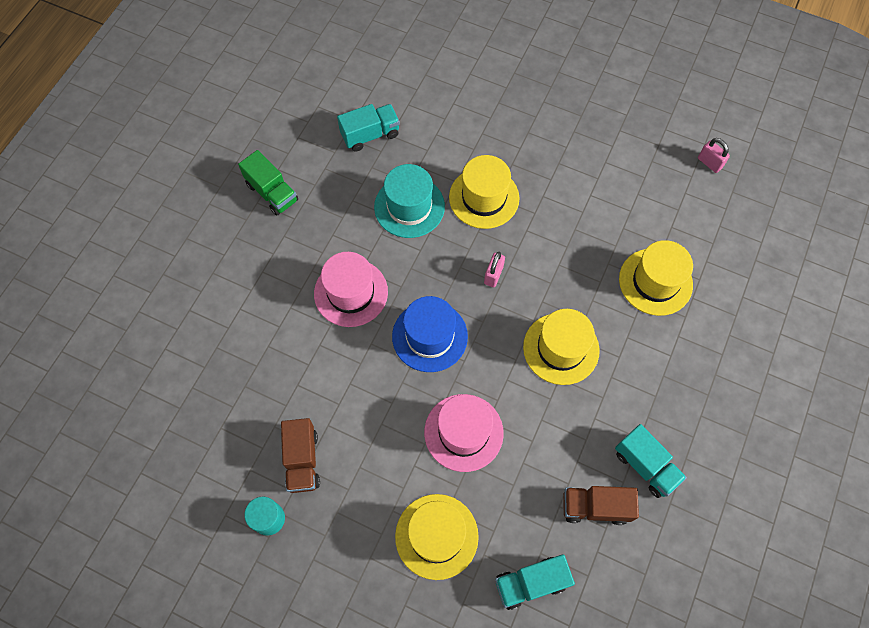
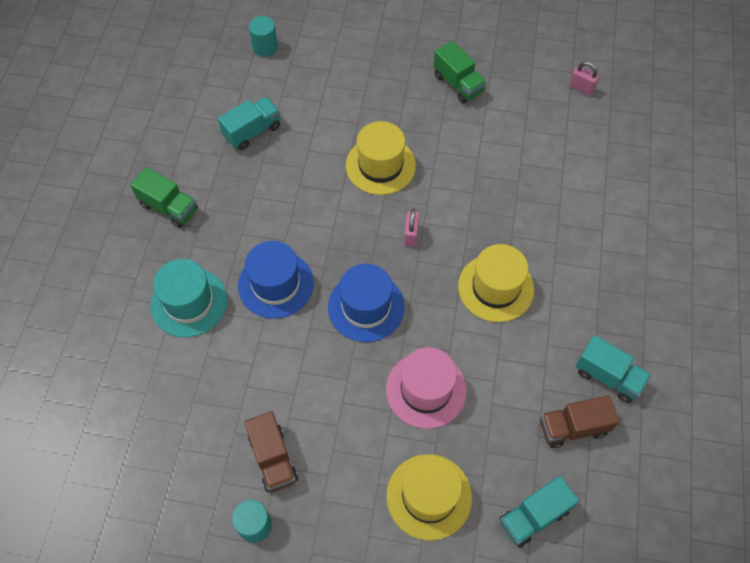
camera: 15 degrees left, 5 degrees down
pink hat [314,252,388,327] -> blue hat [238,241,314,319]
turquoise hat [374,164,445,238] -> turquoise hat moved to [150,259,227,337]
yellow hat [619,240,693,316] -> none
none -> turquoise cylinder [249,16,278,57]
none -> green truck [433,41,487,103]

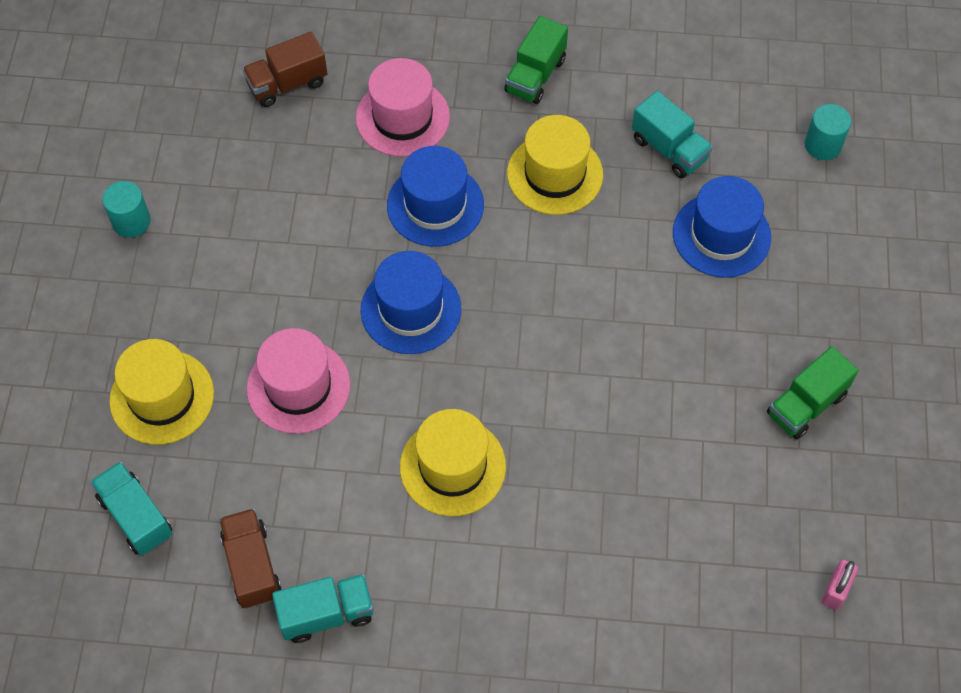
camera: 85 degrees right, 0 degrees up
turquoise hat [150,259,227,337] -> pink hat [356,58,450,157]
brown truck [244,411,298,492] -> brown truck moved to [242,32,327,107]
yellow hat [346,121,416,195] -> yellow hat moved to [507,115,603,215]
pink padlock [404,209,419,246] -> none
turquoise truck [576,335,651,403] -> turquoise truck turned 135 degrees counterclockwise [272,574,374,643]
none -> blue hat [673,176,771,278]

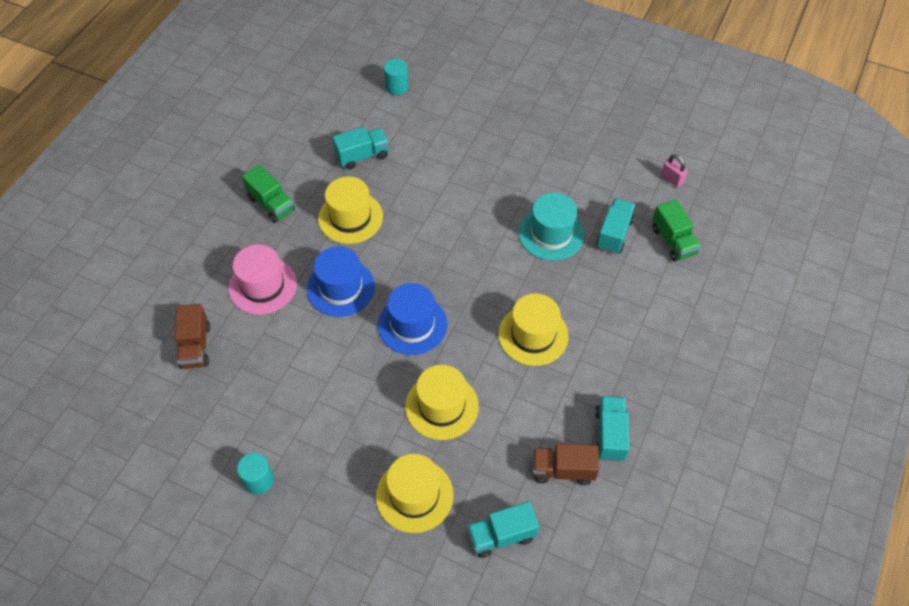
camera: 70 degrees left, 5 degrees down
pink hat [247,328,350,434] -> yellow hat [405,365,479,440]
blue hat [673,176,771,278] -> none
green truck [767,346,859,439] -> green truck moved to [652,199,701,262]
none -> turquoise hat [519,193,584,261]
none -> turquoise truck [596,198,635,254]

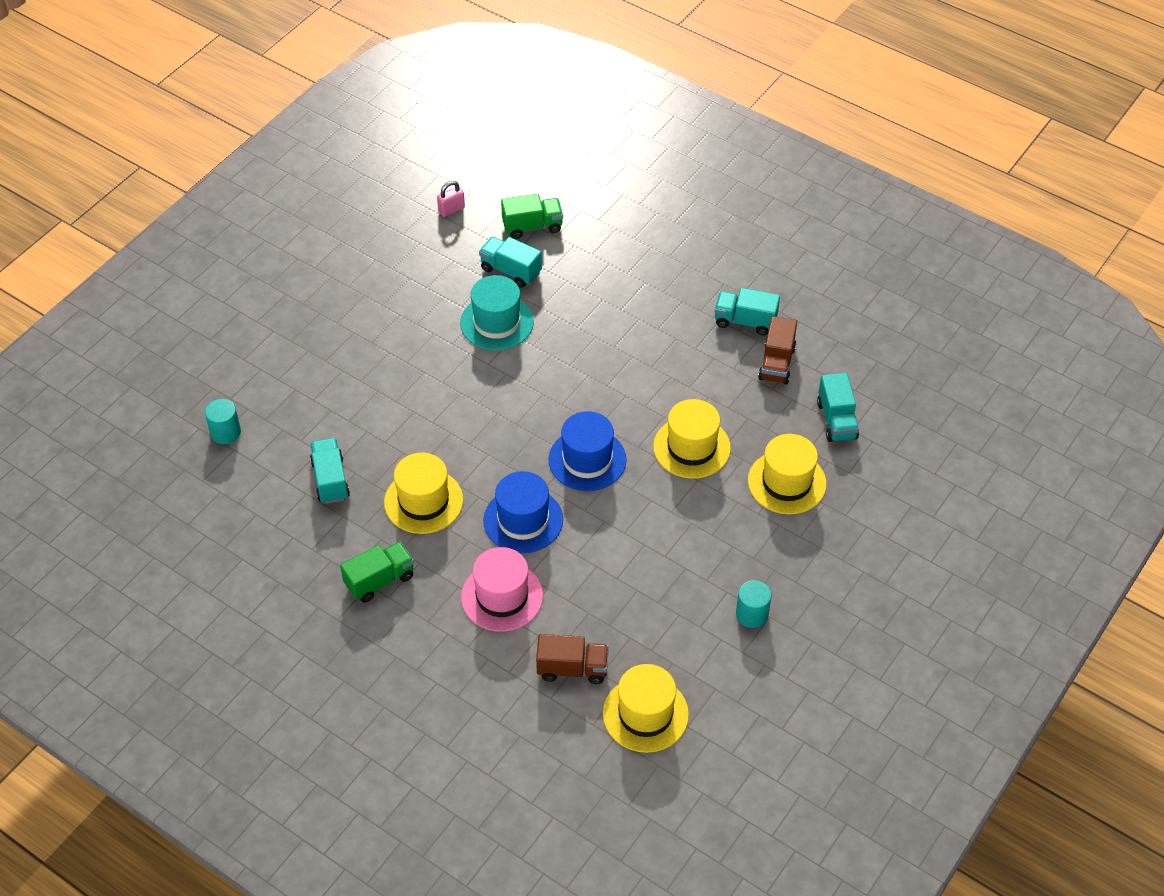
camera: 80 degrees left, 5 degrees down
yellow hat [498,293,569,366] -> yellow hat moved to [603,664,689,753]

